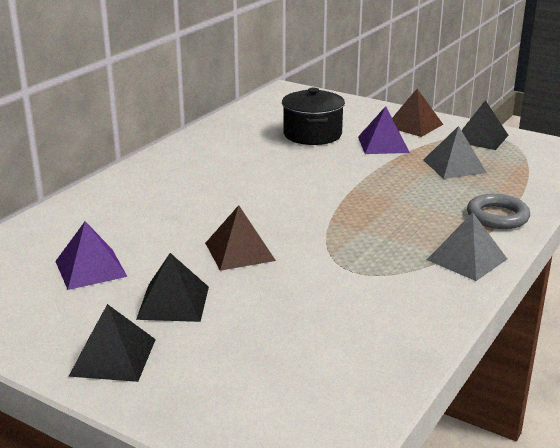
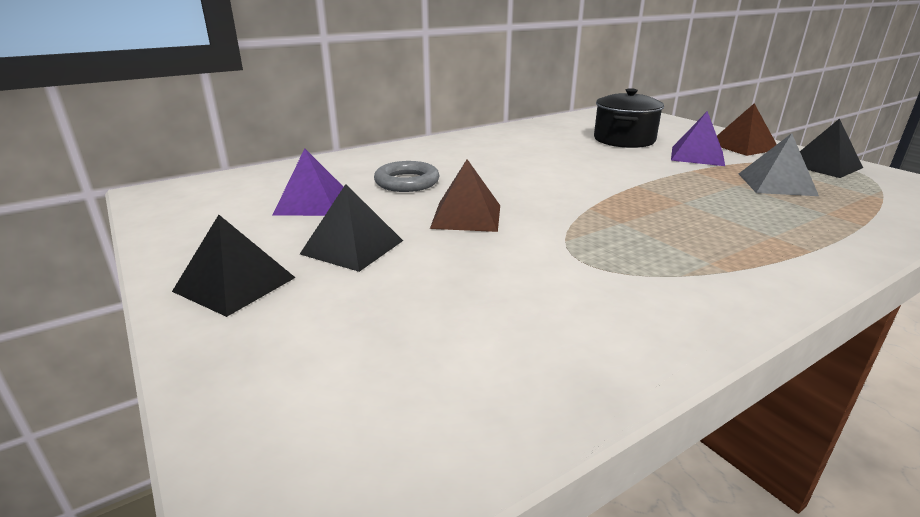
camera: 25 degrees right, 0 degrees up
grey pyramid [427,212,507,281] -> none
grey ring [467,194,530,229] -> grey ring moved to [374,161,440,192]

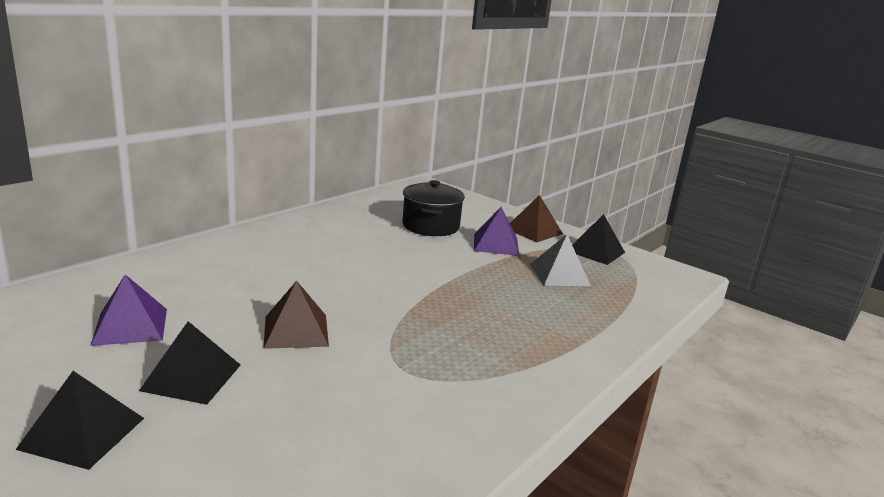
camera: 20 degrees left, 5 degrees down
grey ring [374,161,440,192] -> none

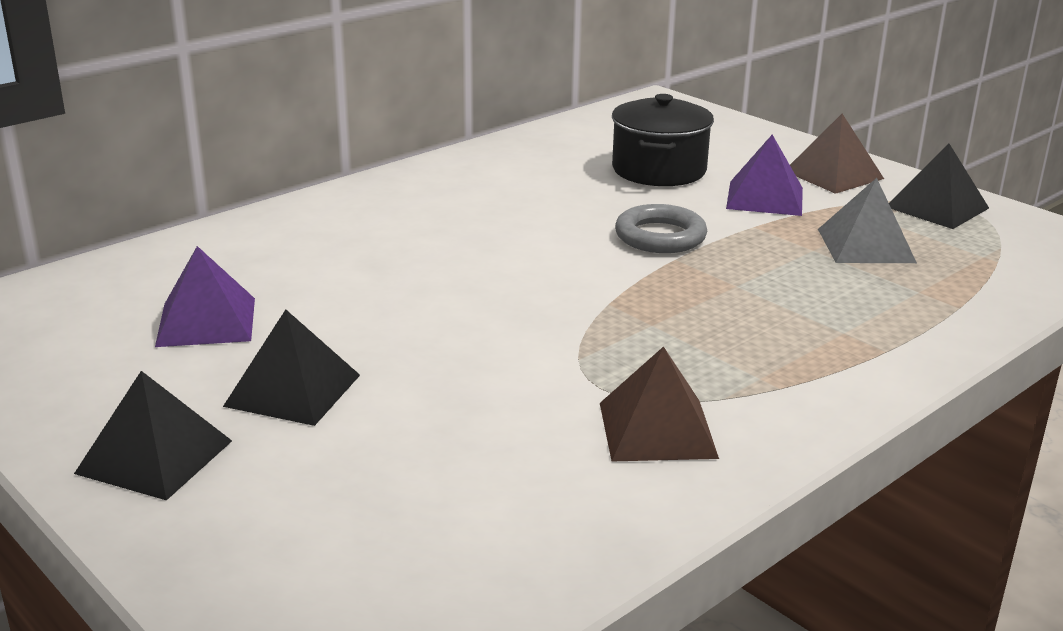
camera: 10 degrees right, 5 degrees up
brown pyramid [263,281,329,349] -> brown pyramid moved to [600,346,719,461]
none -> grey ring [615,204,707,253]

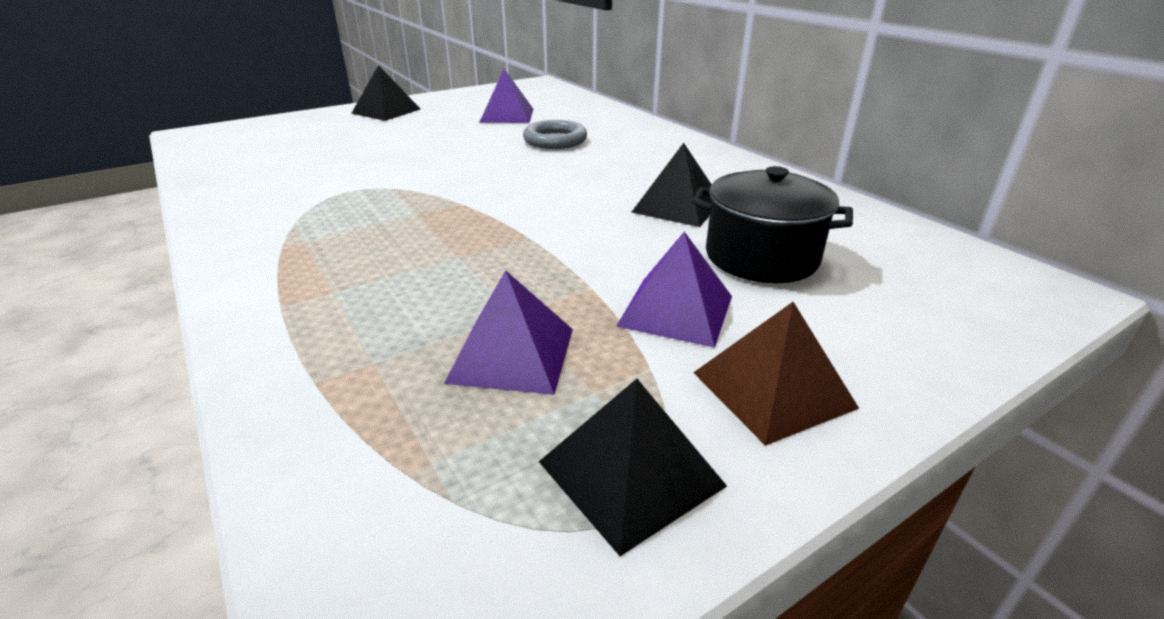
camera: 100 degrees right, 5 degrees up
black pyramid [223,309,360,426] -> black pyramid moved to [632,143,712,227]
brown pyramid [600,346,719,461] -> none
grey ring [615,204,707,253] -> grey ring moved to [523,120,587,149]
grey pyramid [818,178,917,263] -> purple pyramid [444,270,573,395]

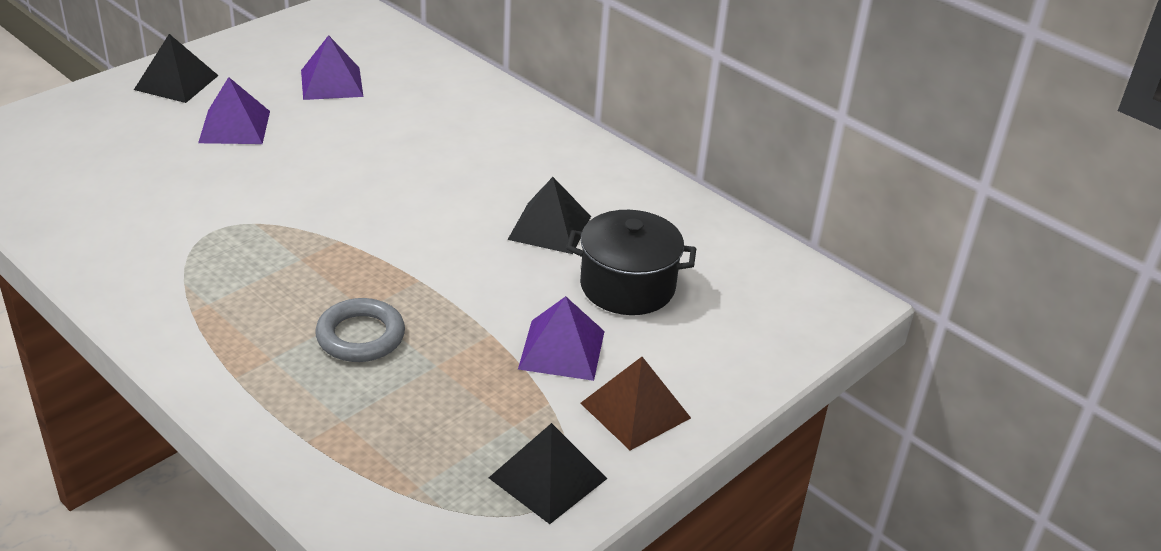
camera: 15 degrees left, 5 degrees up
purple pyramid [444,270,573,395] -> purple pyramid moved to [198,77,270,144]
grey ring [523,120,587,149] -> grey ring moved to [315,298,405,362]

